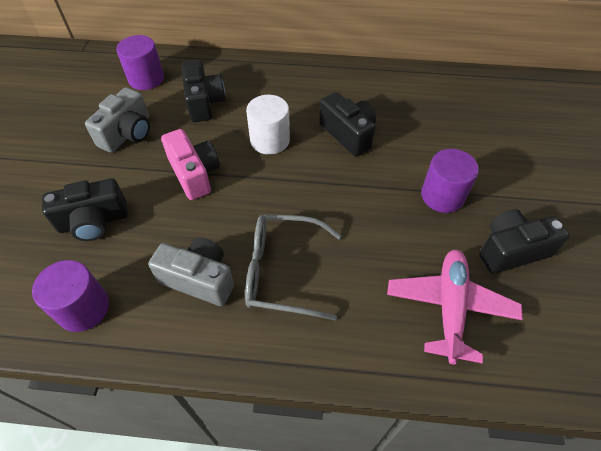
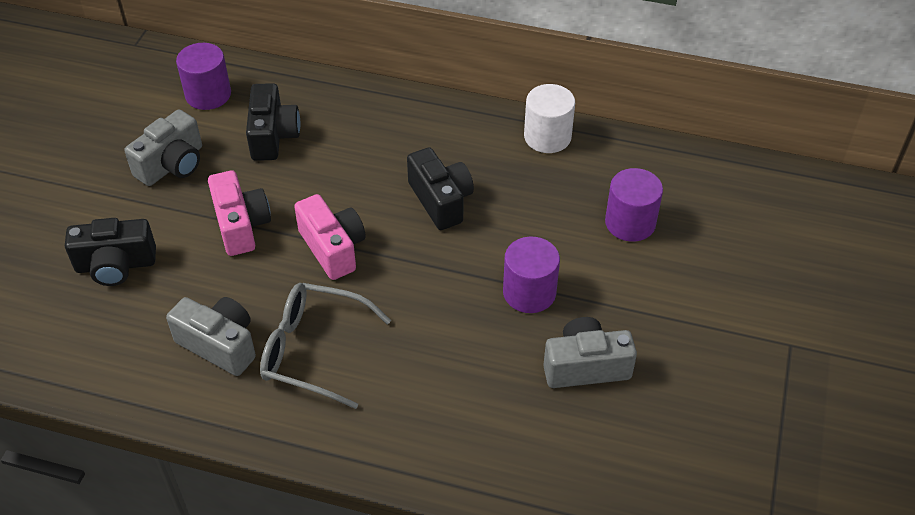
camera: 10 degrees right, 5 degrees down
purple cylinder [32,260,109,332] -> purple cylinder moved to [605,168,663,242]
white cylinder [246,95,290,155] -> white cylinder moved to [524,84,575,153]
pink plane [387,250,523,365] -> none
black camera [479,209,569,274] -> grey camera [543,317,637,388]
none -> pink camera [294,194,365,280]

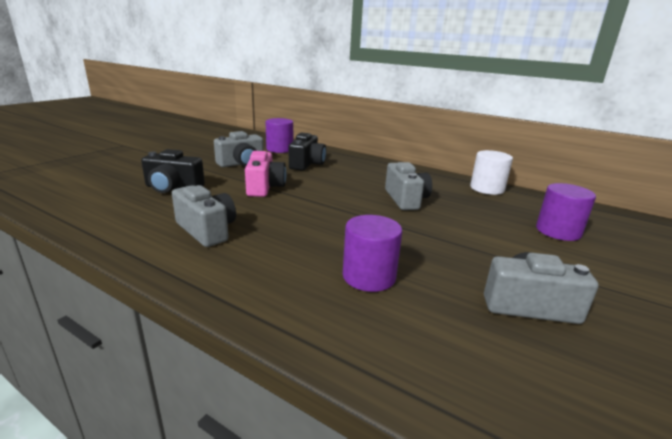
camera: 15 degrees right, 25 degrees down
grey glasses [260,283,391,409] -> none
pink camera [294,194,365,280] -> none
black camera [407,147,474,230] -> grey camera [385,162,432,210]
purple cylinder [503,237,560,313] -> purple cylinder moved to [343,215,402,292]

